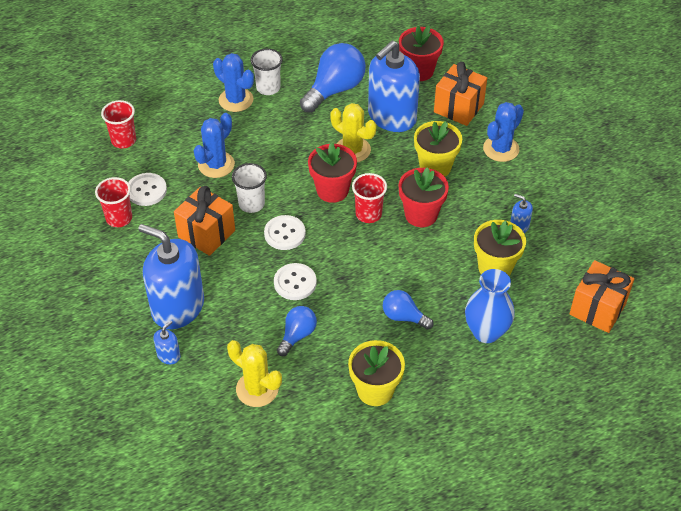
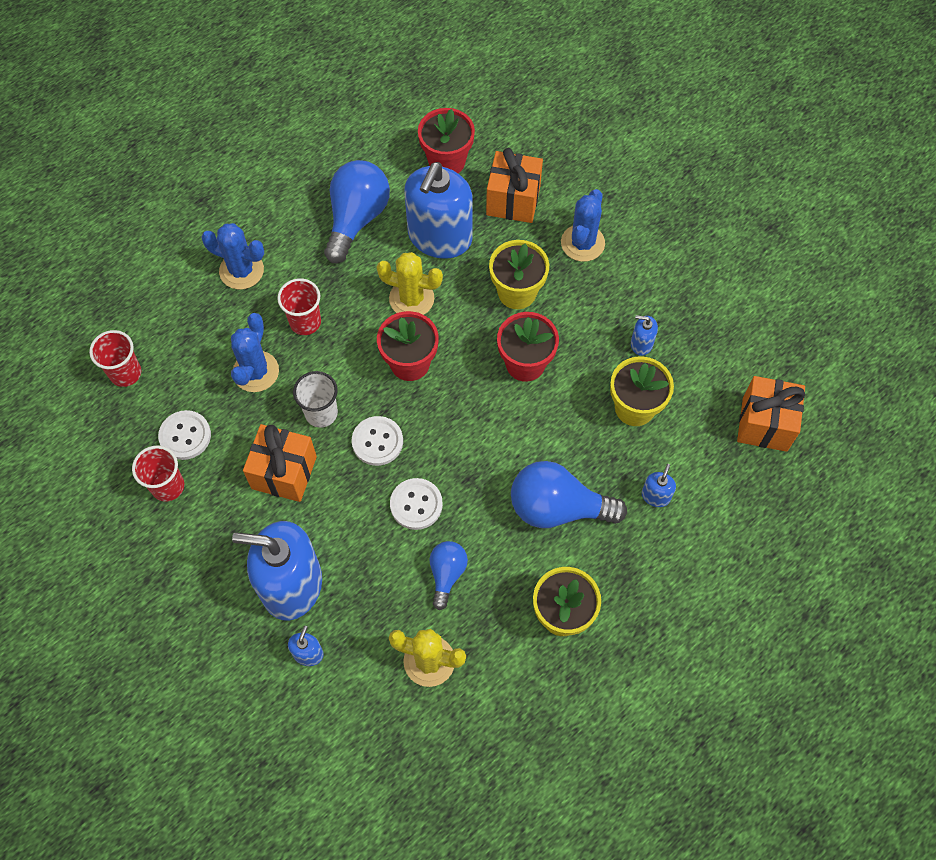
camera: 20 degrees left, 15 degrees up
white cup [251,48,283,95] -> none
red cup [352,173,387,223] -> red cup moved to [277,278,321,335]
blue light bulb [383,290,434,329] -> blue light bulb [511,461,627,528], size x1.78
blue vase [465,269,515,343] -> blue soap dispenser [642,464,676,507]

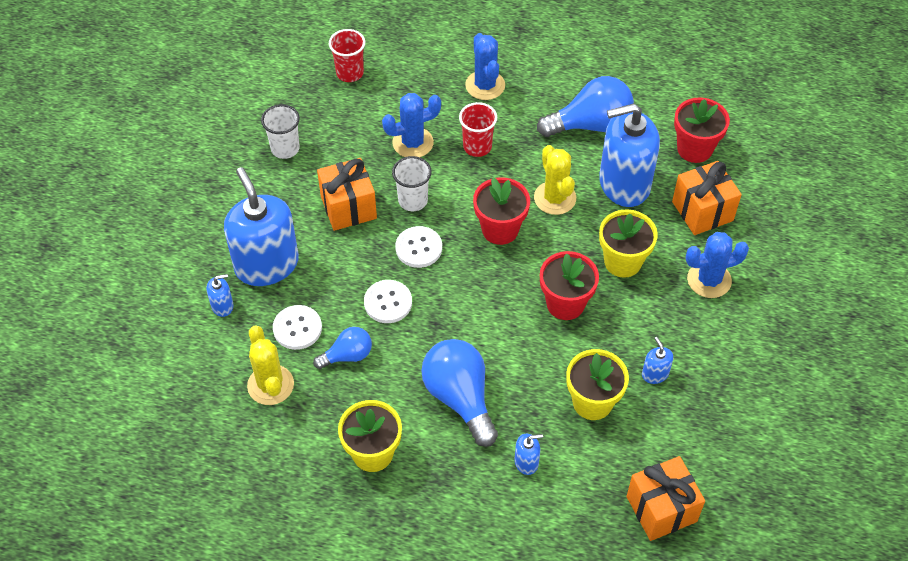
camera: 55 degrees right, 10 degrees down
red cup [132,446,184,502] -> white cup [261,104,300,159]
white button [158,410,211,460] -> white button moved to [273,305,322,350]

